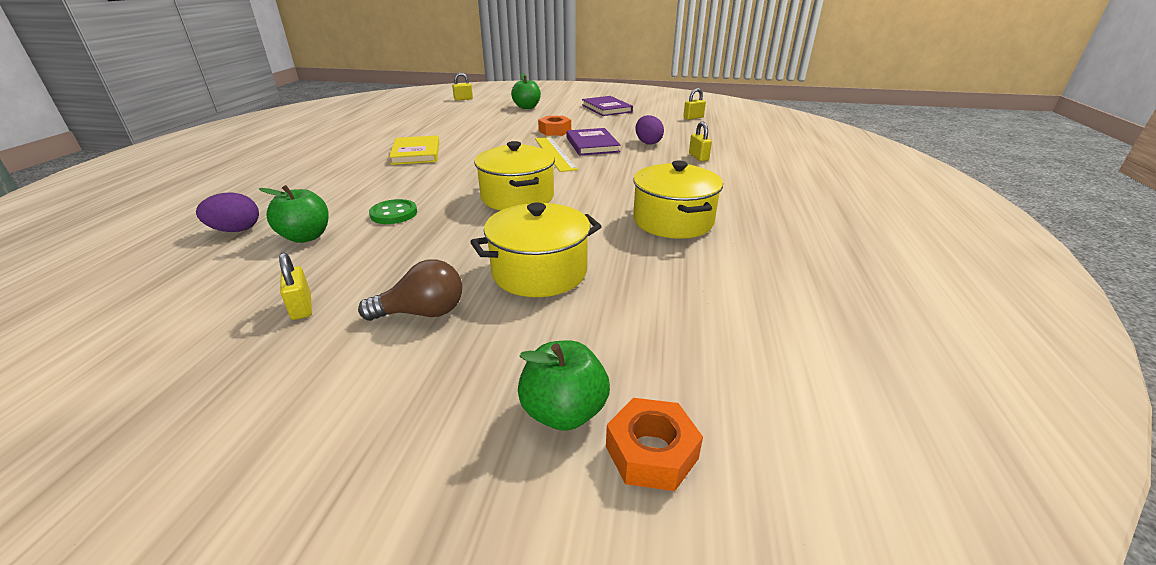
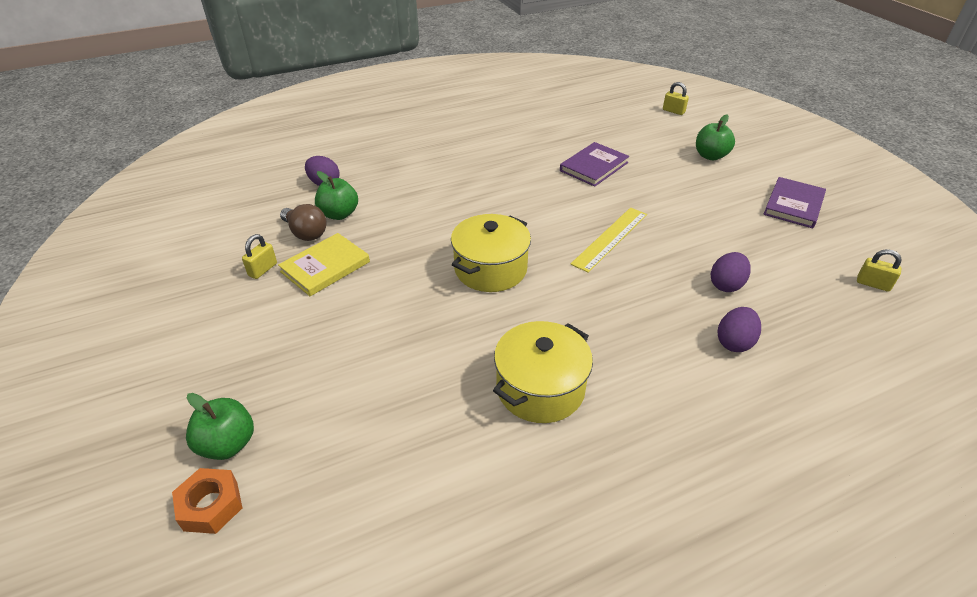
camera: 55 degrees right, 10 degrees up
brown light bulb [358,260,462,321] -> brown light bulb moved to [280,204,327,241]
green button [369,199,417,224] -> none
yellow book [389,135,439,165] -> yellow book moved to [278,233,370,296]
yellow pot [470,203,602,297] -> none
orange nut [538,116,571,136] -> none
purple book [566,128,620,156] -> purple book moved to [560,142,629,187]
yellow padlock [689,121,712,161] -> purple egg [717,307,761,352]

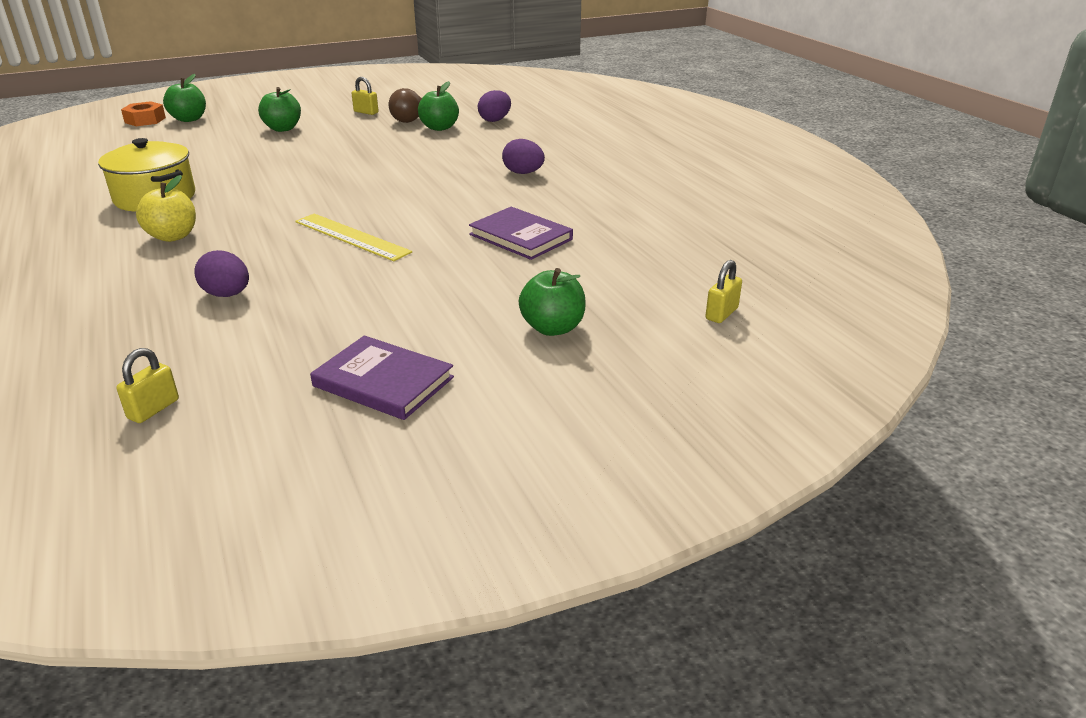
camera: 90 degrees right, 10 degrees down
yellow book [278,233,370,296] -> none
yellow pot [451,214,531,292] -> none
purple egg [717,307,761,352] -> purple egg moved to [502,139,545,174]
none -> yellow apple [136,175,196,242]
none -> green apple [258,87,301,132]

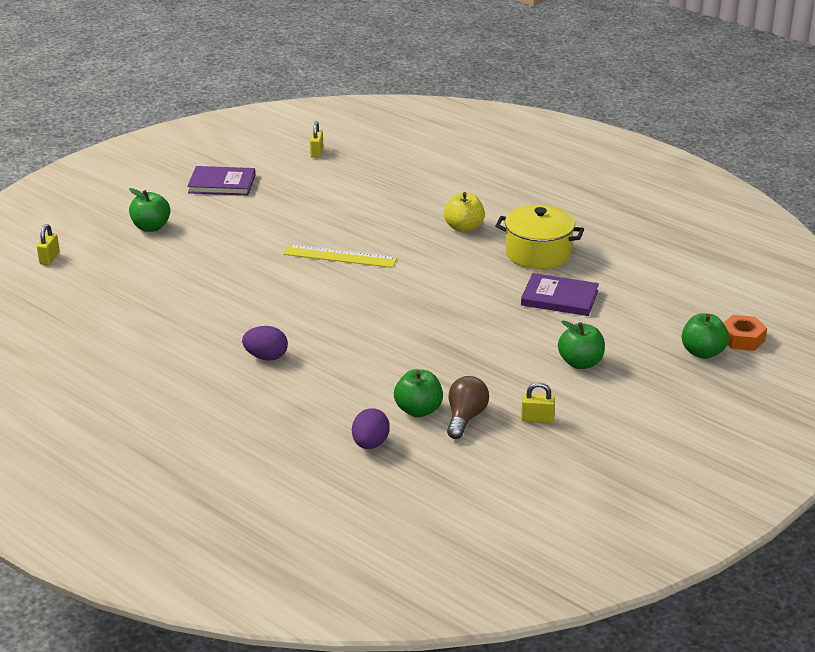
camera: 155 degrees right, 0 degrees up
purple egg [194,250,249,297] -> none
purple book [469,207,573,260] -> purple book moved to [521,273,599,316]

